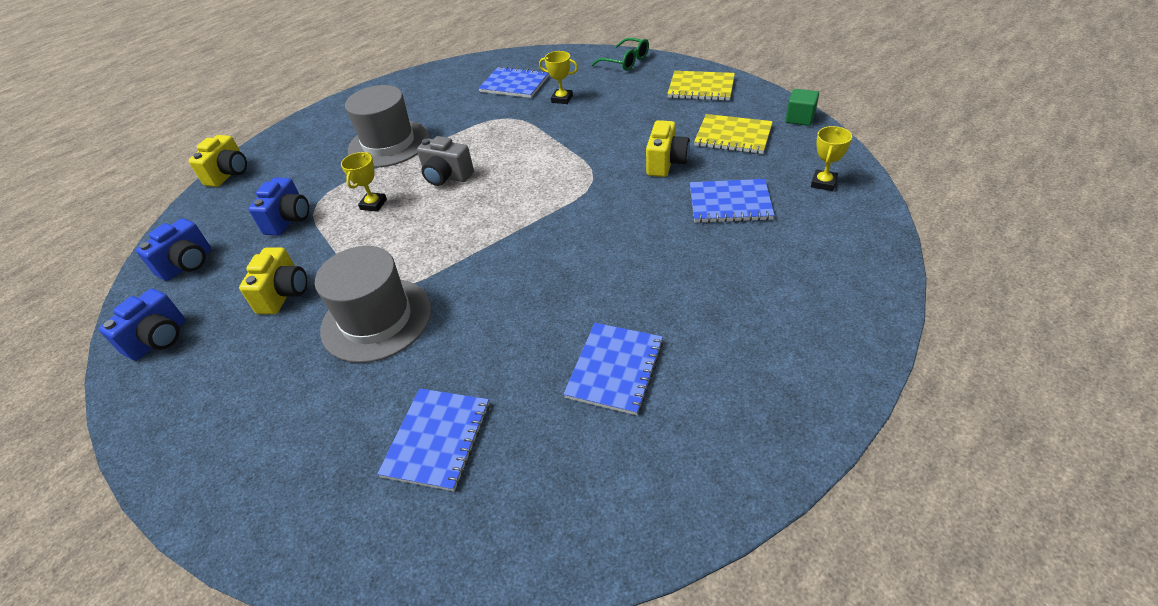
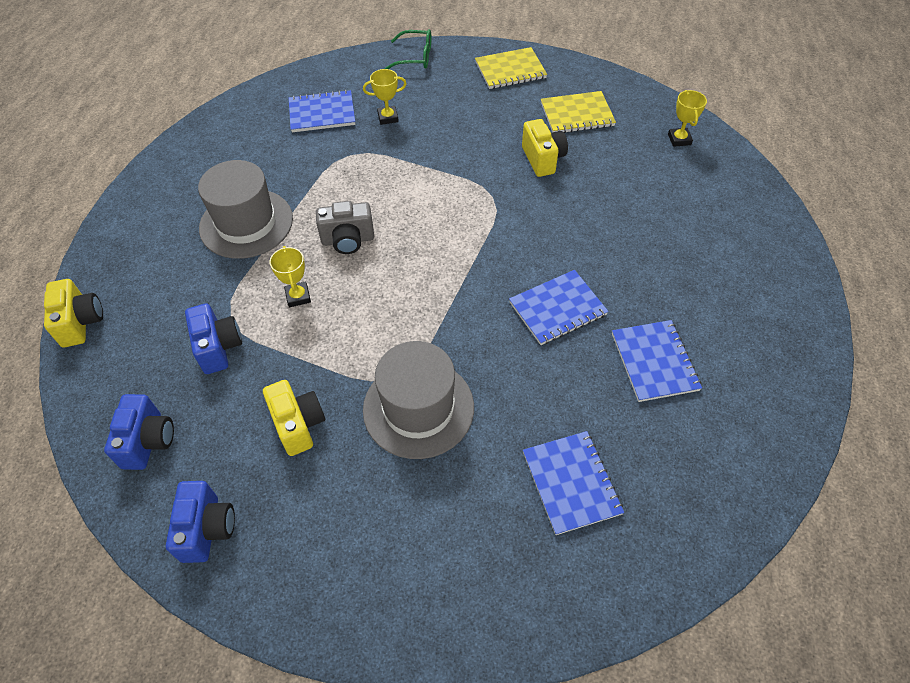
camera: 35 degrees left, 10 degrees up
blue notebook [690,179,775,223] -> blue notebook moved to [509,270,609,345]
green cube [786,89,819,126] -> none

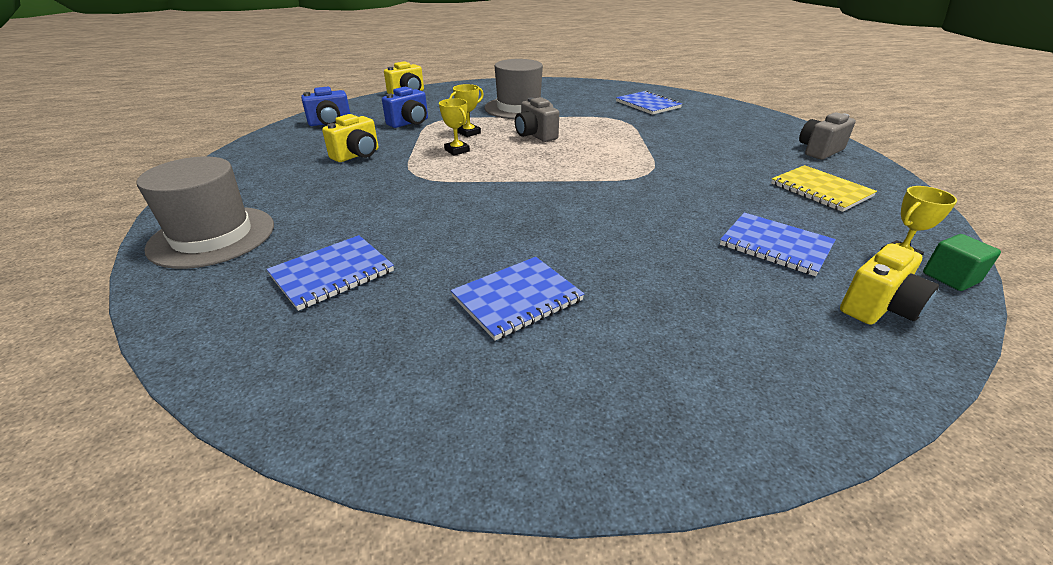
camera: 65 degrees right, 20 degrees down
blue camera [166,481,235,563] -> none
yellow trophy [363,69,407,125] -> yellow trophy moved to [439,98,470,156]
grey hat [363,341,474,459] -> grey hat moved to [137,157,274,269]
green glasses [385,29,431,69] -> none
yellow notebook [475,47,547,89] -> grey camera [799,112,856,159]
blue notebook [509,270,609,345] -> blue notebook moved to [720,212,836,276]
yellow camera [522,119,568,177] -> yellow camera moved to [840,244,939,325]
none -> green cube [923,234,1001,291]

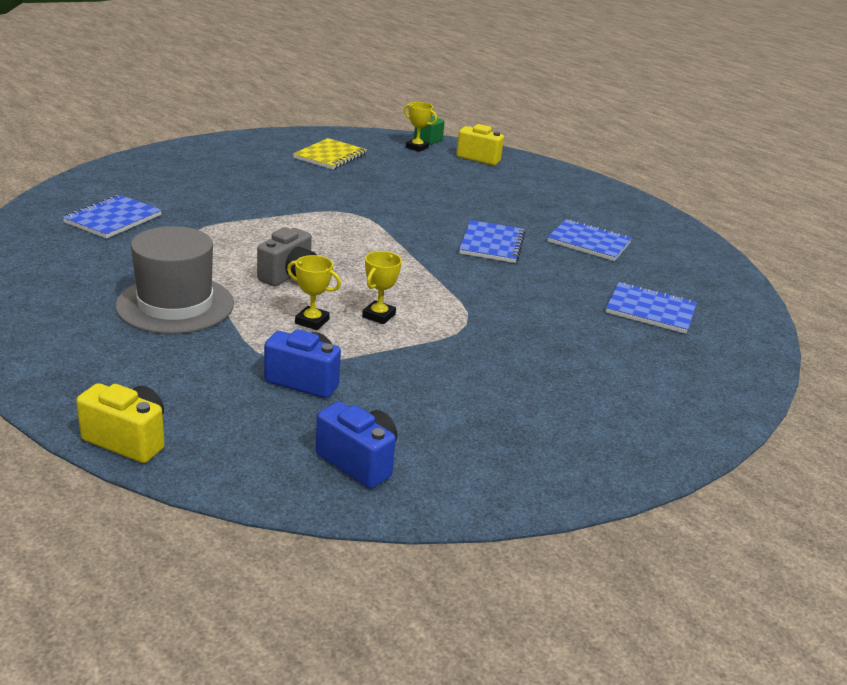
camera: 120 degrees left, 5 degrees down
grey hat [137,157,274,269] -> none
yellow camera [322,114,378,162] -> none
blue notebook [720,212,836,276] -> blue notebook moved to [459,220,525,263]
grey camera [799,112,856,159] -> none

